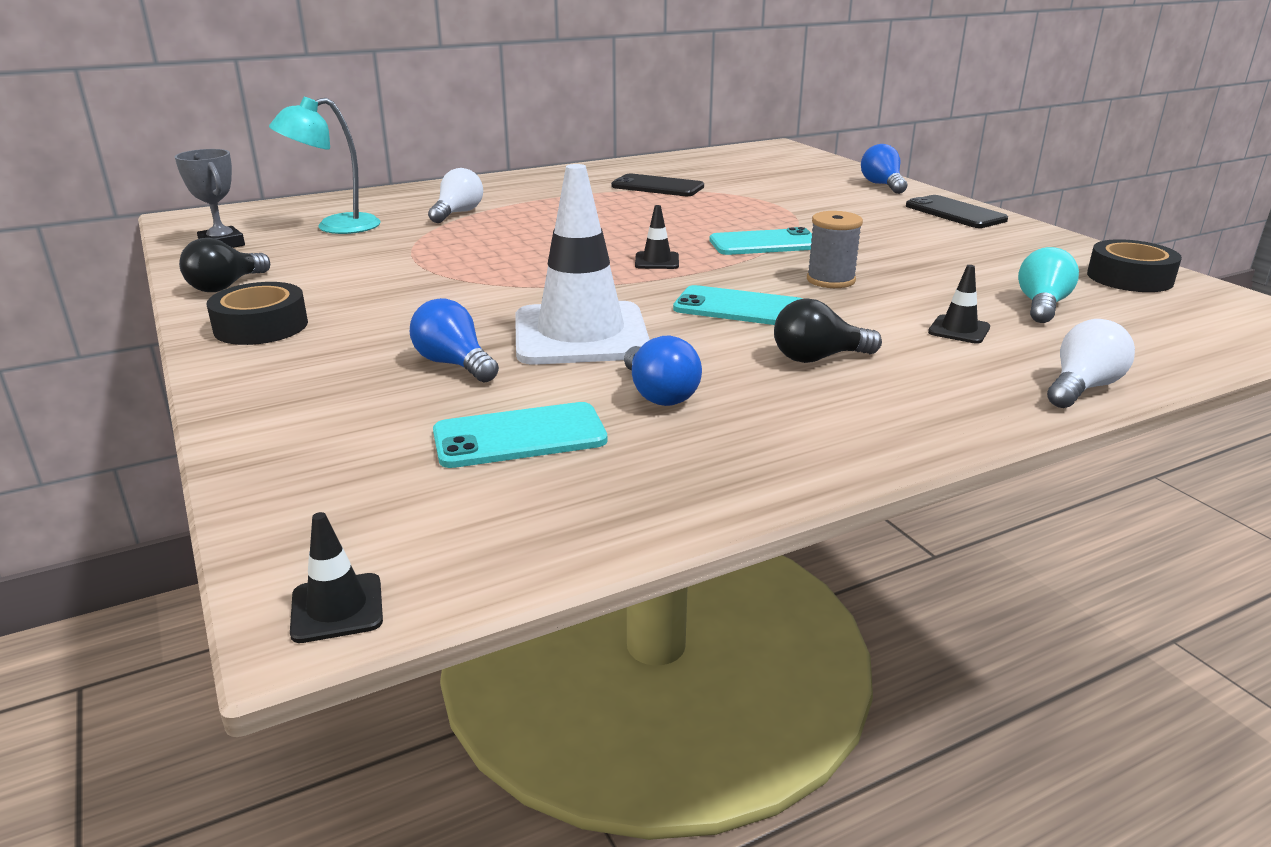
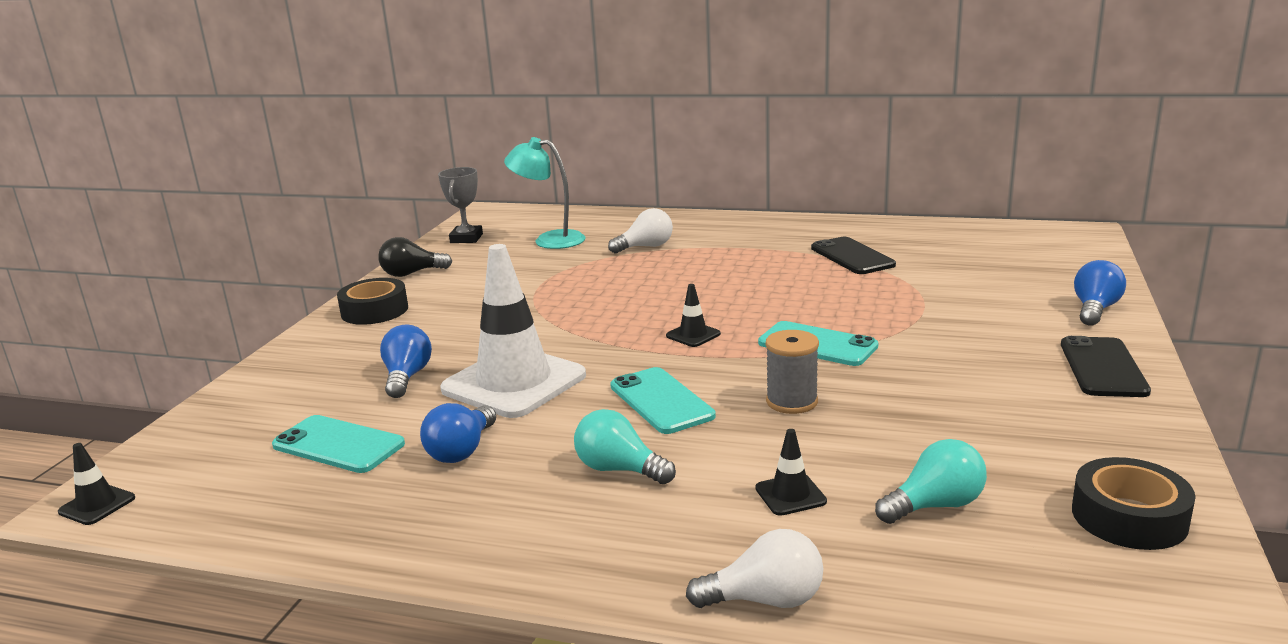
camera: 45 degrees right, 5 degrees down
black light bulb [774,298,882,363] -> turquoise light bulb [574,409,676,484]

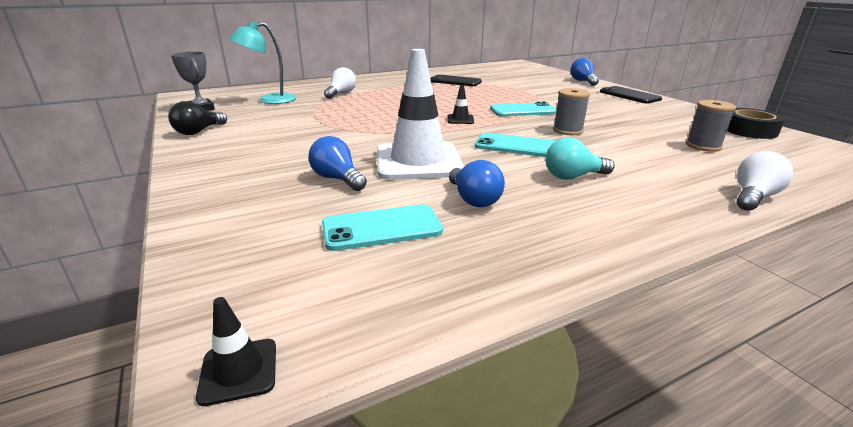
camera: 45 degrees left, 5 degrees up
black tape [337,278,408,325] -> none
black traffic cone [755,429,827,516] -> none
turquoise light bulb [875,439,987,524] -> grey spool [686,100,736,152]

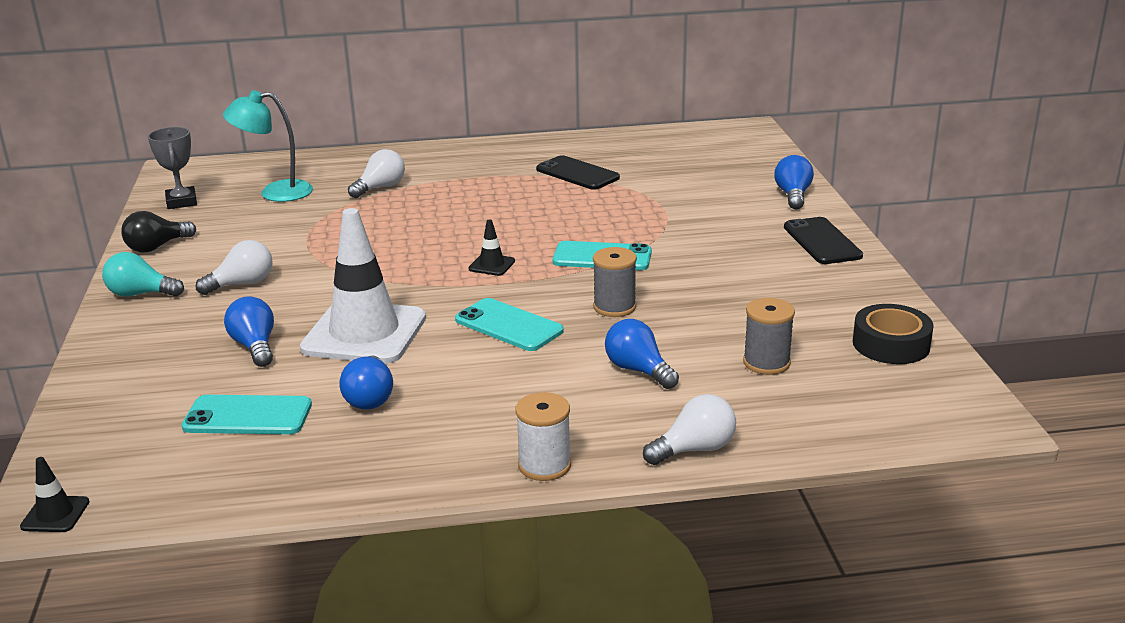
camera: 20 degrees right, 0 degrees up
turquoise light bulb [545,138,615,180] -> turquoise light bulb moved to [102,252,184,297]
none -> white light bulb [196,240,273,295]
none -> white spool [515,392,571,481]
none -> blue light bulb [605,319,679,389]

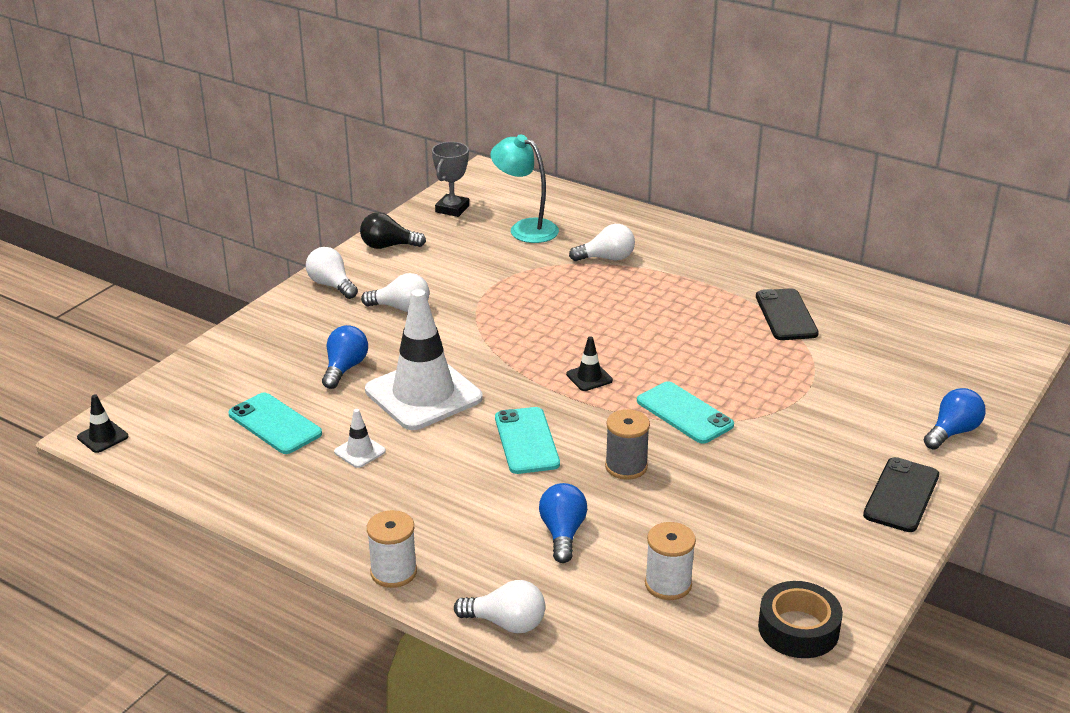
camera: 40 degrees right, 5 degrees up
turquoise light bulb [102,252,184,297] -> white light bulb [306,247,358,299]
blue light bulb [339,356,393,410] -> white traffic cone [334,409,386,468]
grey spool [743,298,795,375] -> white spool [645,522,696,600]

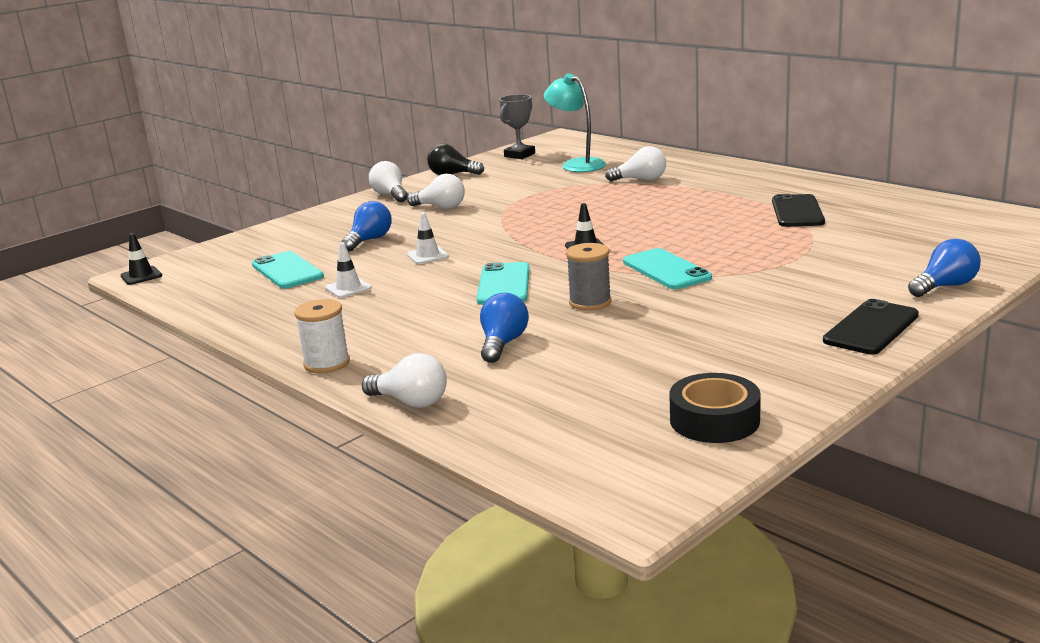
camera: 15 degrees right, 10 degrees down
white traffic cone [365,289,483,430] -> white traffic cone [407,212,449,264], size x0.41
white spool [645,522,696,600] -> none

